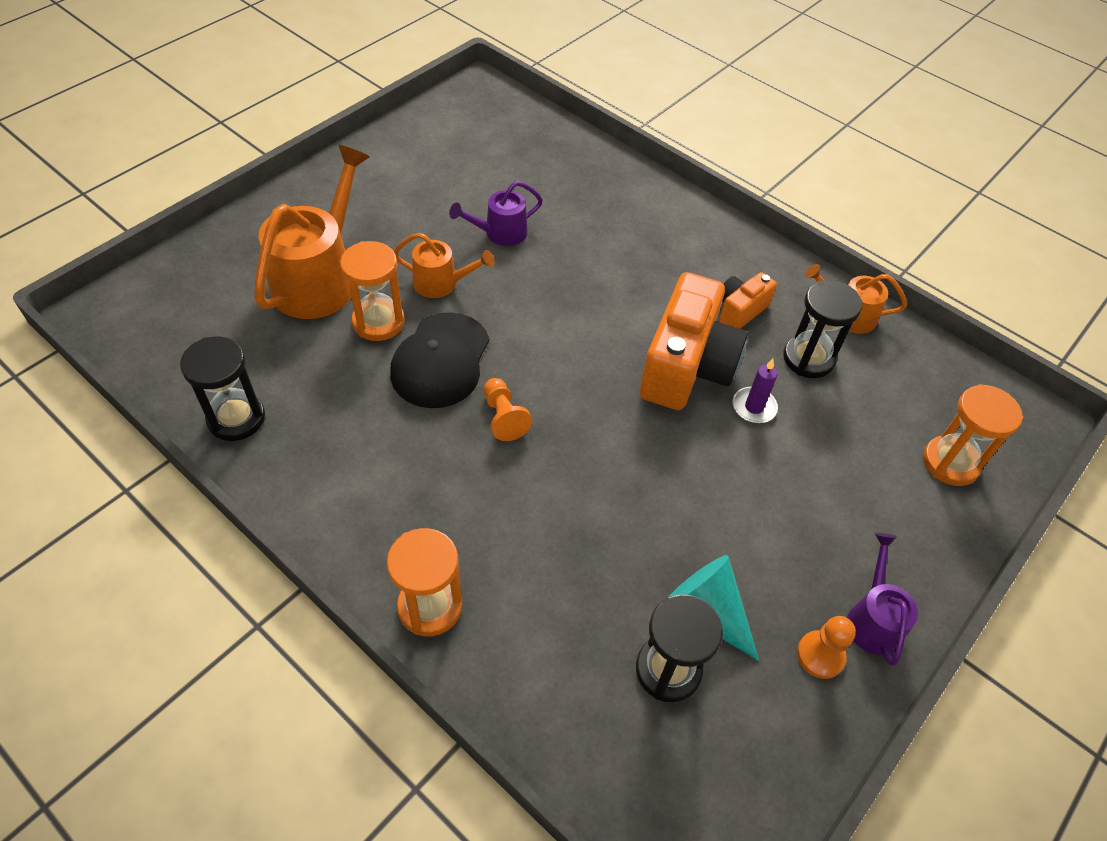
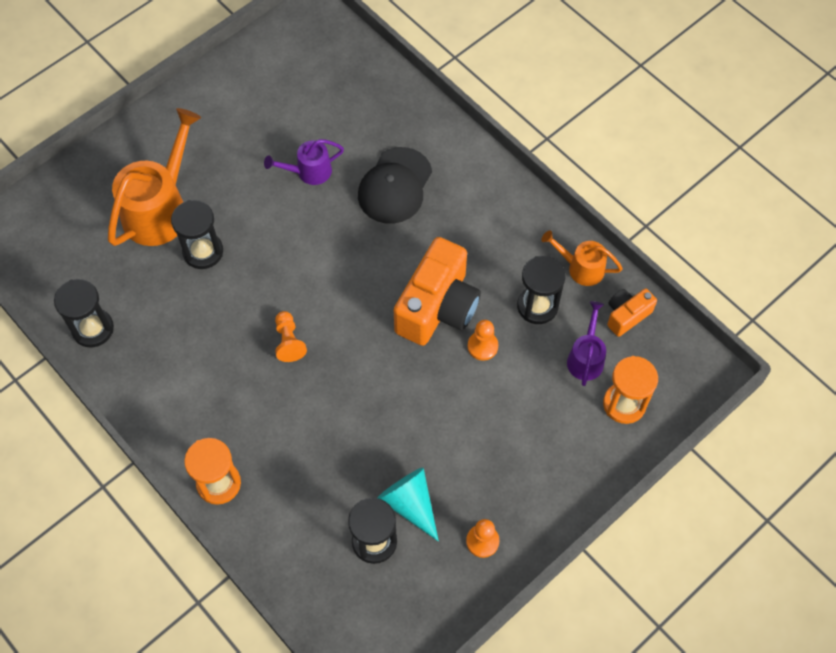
camera: 10 degrees right, 10 degrees up
orange hourglass [340,241,405,341] -> black hourglass [171,200,223,269]
black cap [390,312,489,408] -> black cap moved to [358,147,432,224]
orange watering can [394,233,495,298] -> none
orange camera [719,272,777,329] -> orange camera moved to [607,288,657,337]
purple candle [733,359,778,423] -> orange pawn [468,320,498,361]
purple watering can [847,533,918,666] -> purple watering can moved to [567,301,606,386]

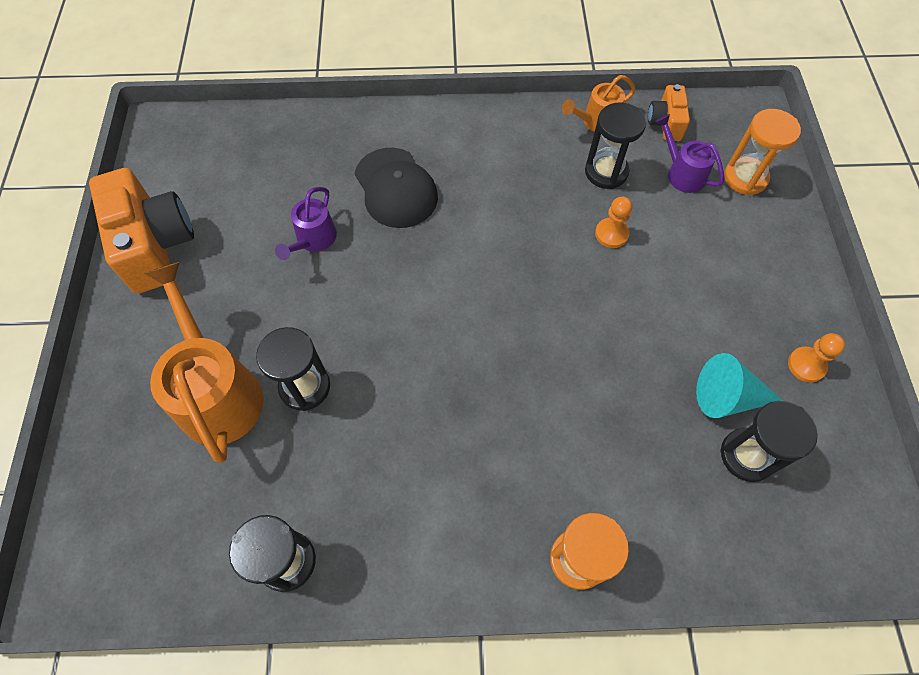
camera: 50 degrees left, 0 degrees up
orange pawn [275,311,307,362] -> none
orange camera [394,237,481,346] -> orange camera moved to [89,168,194,293]

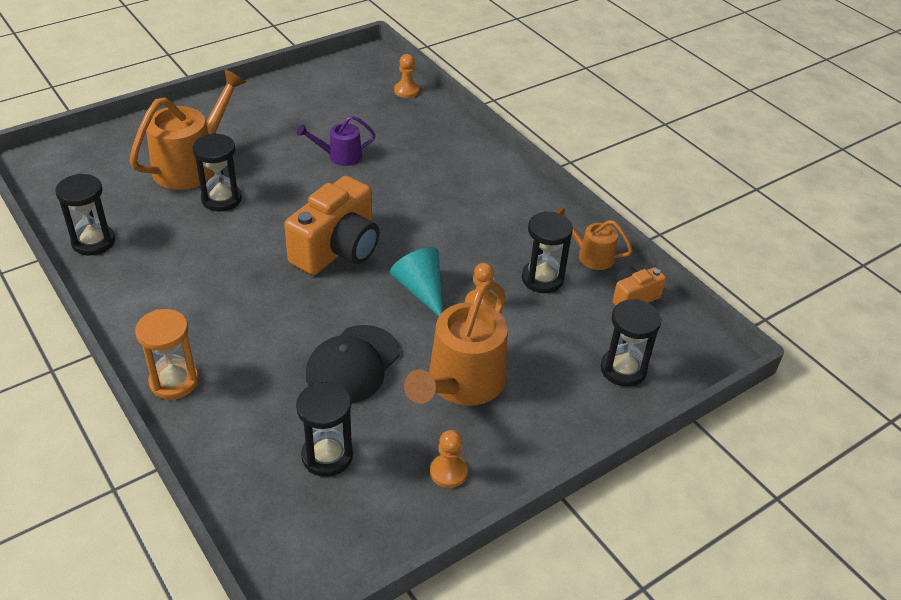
camera: 55 degrees right, 20 degrees down
orange camera [89,168,194,293] -> orange camera moved to [284,176,379,275]
black cap [355,148,438,228] -> black cap moved to [306,325,400,404]
purple watering can [655,114,724,193] -> none
turquoise cone [696,353,783,418] -> turquoise cone moved to [390,247,443,316]
orange hourglass [724,109,801,195] -> black hourglass [601,299,661,387]
none -> orange pawn [394,54,419,98]
none -> orange watering can [404,280,508,406]

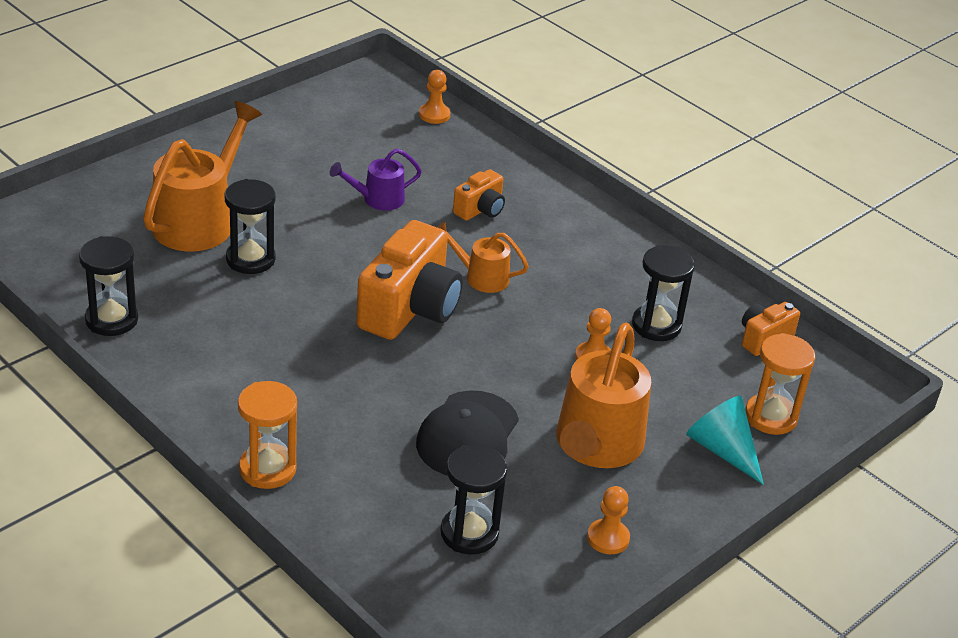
camera: 10 degrees left, 5 degrees down
turquoise cone [390,247,443,316] -> turquoise cone moved to [686,396,764,485]
orange watering can [556,207,633,270] -> orange watering can moved to [437,222,529,293]
black hourglass [601,299,661,387] -> orange hourglass [745,333,816,435]
none -> orange camera [453,169,505,221]

